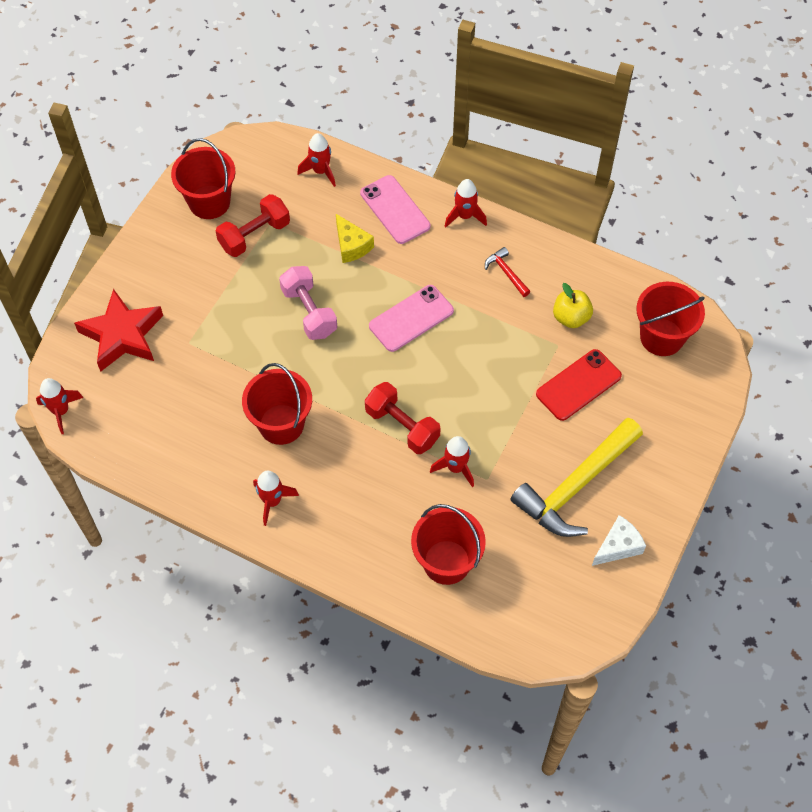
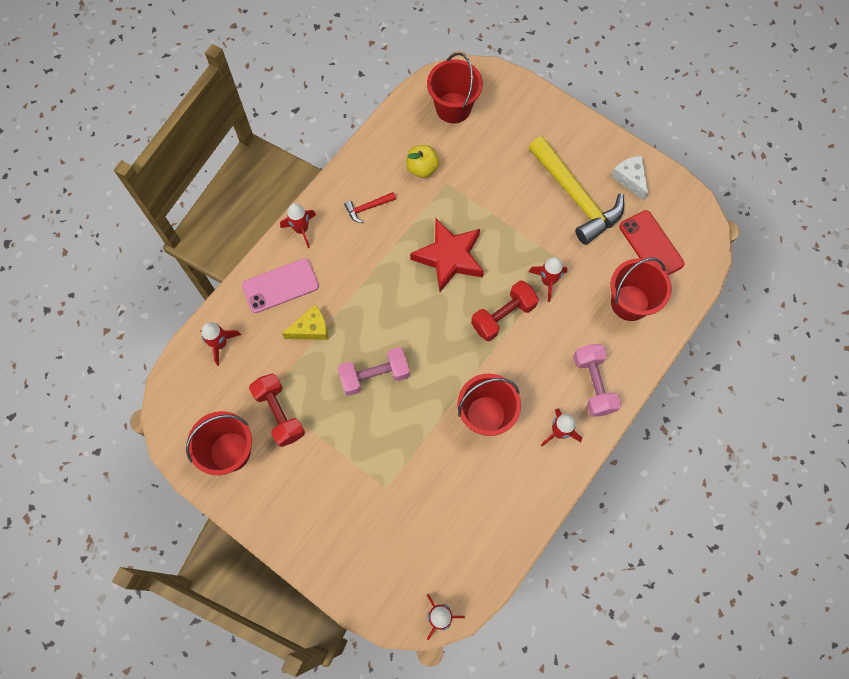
camera: 80 degrees left, 10 degrees up
red star [74,289,163,372] -> red star moved to [410,219,484,292]
pink phone [369,285,454,352] -> none
red phone [536,349,622,421] -> red phone moved to [619,210,684,275]
none -> pink dumbbell [573,344,621,417]

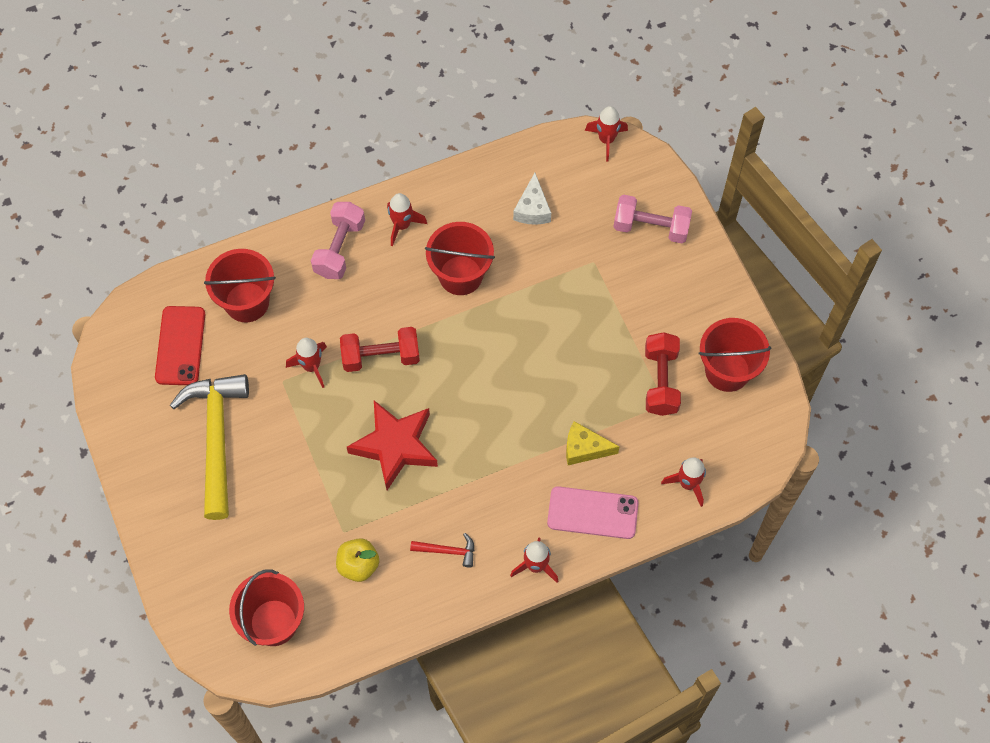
camera: 150 degrees left, 5 degrees down
pink dumbbell [338,347,410,396] -> pink dumbbell moved to [613,194,692,243]
white cheese [611,156,648,200] -> white cheese moved to [513,173,551,225]

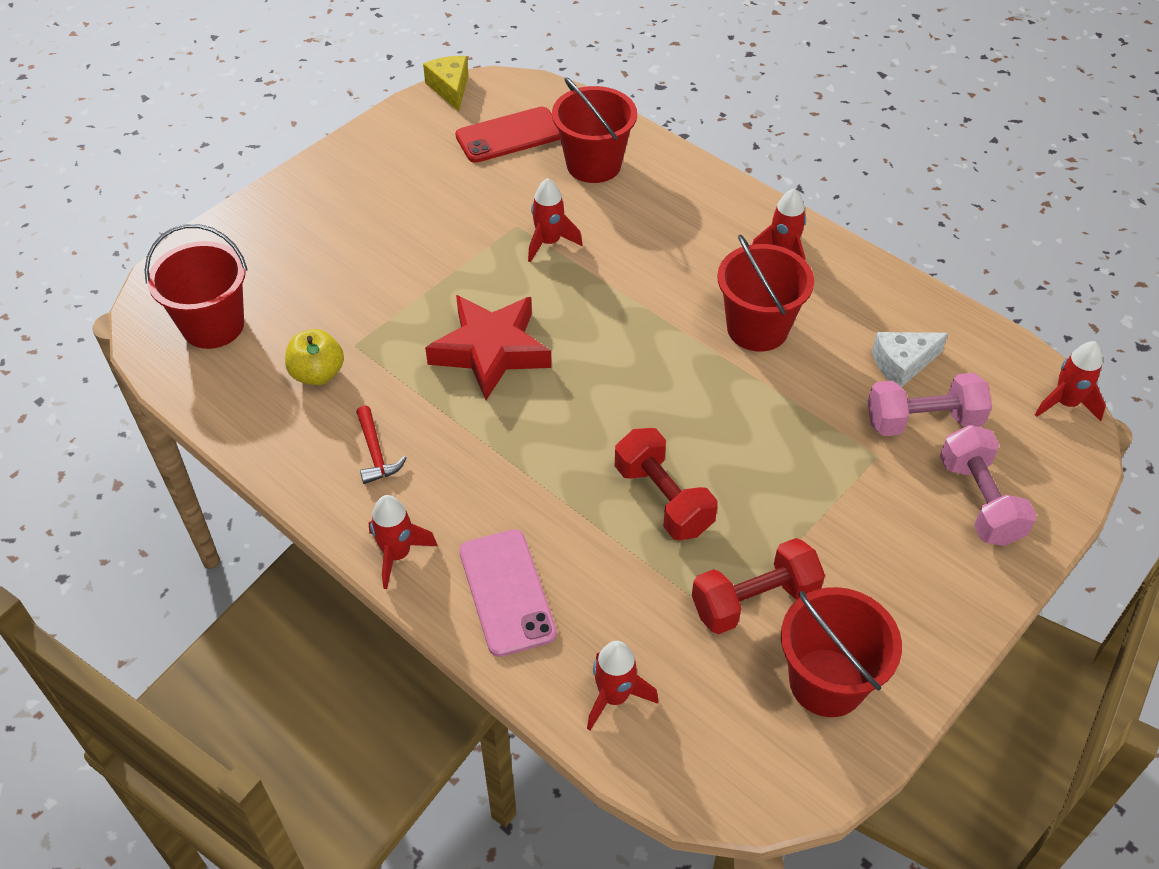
camera: 65 degrees right, 15 degrees down
yellow hammer [170,374,249,520] -> none
pink dumbbell [311,202,365,279] -> pink dumbbell moved to [868,373,992,436]
red dumbbell [340,327,420,372] -> red dumbbell moved to [615,428,717,540]
yellow cheese [566,421,620,465] -> yellow cheese moved to [423,56,469,111]

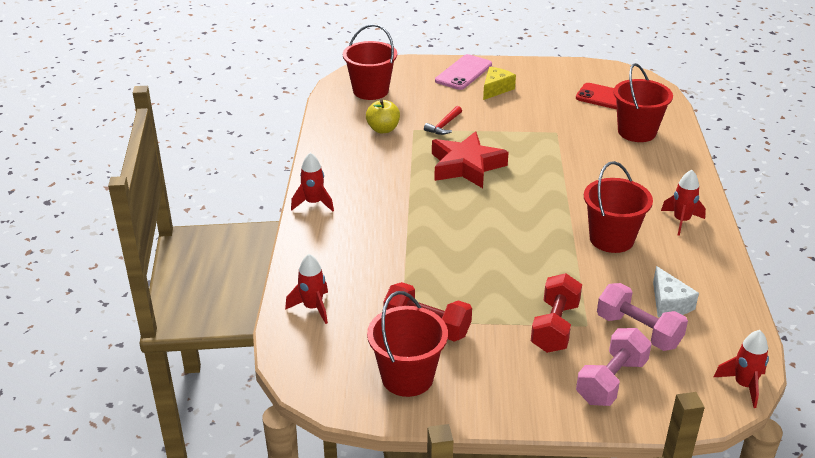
camera: 50 degrees right, 15 degrees down
red hammer [356,406,407,484] -> red hammer moved to [424,106,462,135]
yellow cheese [423,56,469,111] -> yellow cheese moved to [483,67,516,100]
pink phone [459,529,557,657] -> pink phone moved to [435,54,492,90]
red rocket [528,178,582,262] -> none
red dumbbell [615,428,717,540] -> red dumbbell moved to [531,273,582,353]
white cheese [872,332,948,387] -> white cheese turned 135 degrees counterclockwise [653,266,699,317]

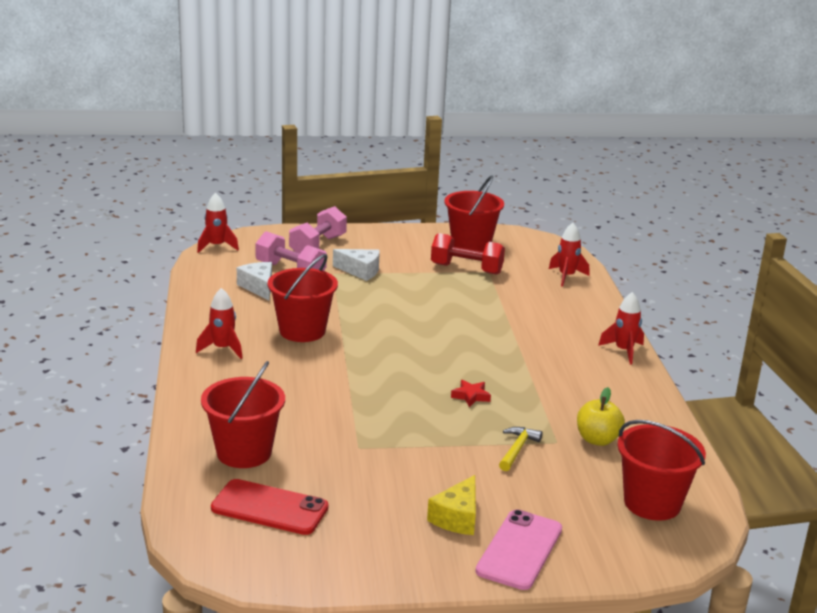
camera: 170 degrees right, 10 degrees down
red hammer [424,106,462,135] -> yellow hammer [499,427,542,471]
red star [432,131,509,188] -> red star [451,380,491,407], size x0.40
red dumbbell [531,273,582,353] -> white cheese [333,249,380,281]

